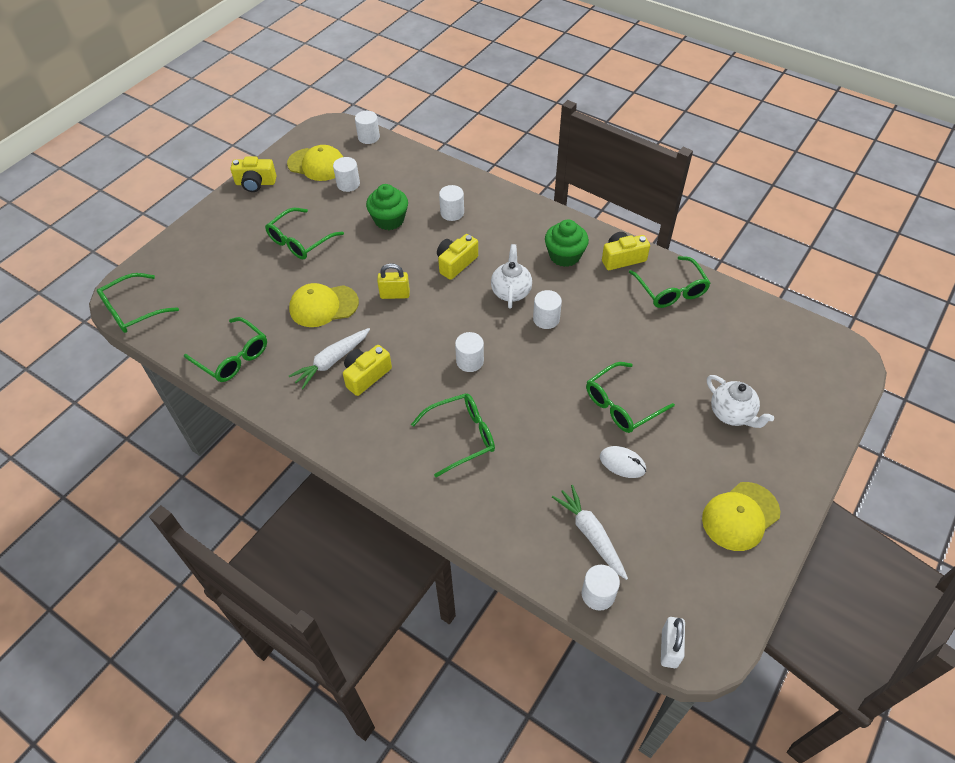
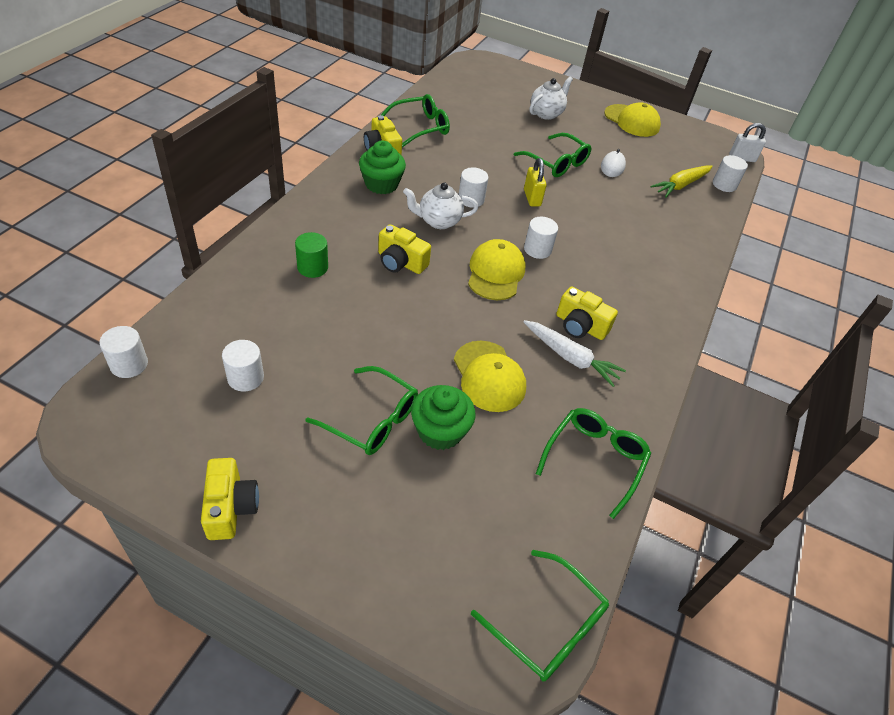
camera: 105 degrees left, 5 degrees down
yellow cap [287,145,343,181] -> yellow cap moved to [468,239,525,300]
green cupcake [366,184,408,230] -> green cupcake moved to [411,385,475,450]
yellow padlock [377,263,410,299] -> yellow padlock moved to [524,158,547,206]
green glasses [411,393,495,477] -> none
white cylinder [439,185,464,221] -> green cylinder [295,232,328,278]
white carrot [552,485,628,580] -> yellow carrot [650,165,713,198]

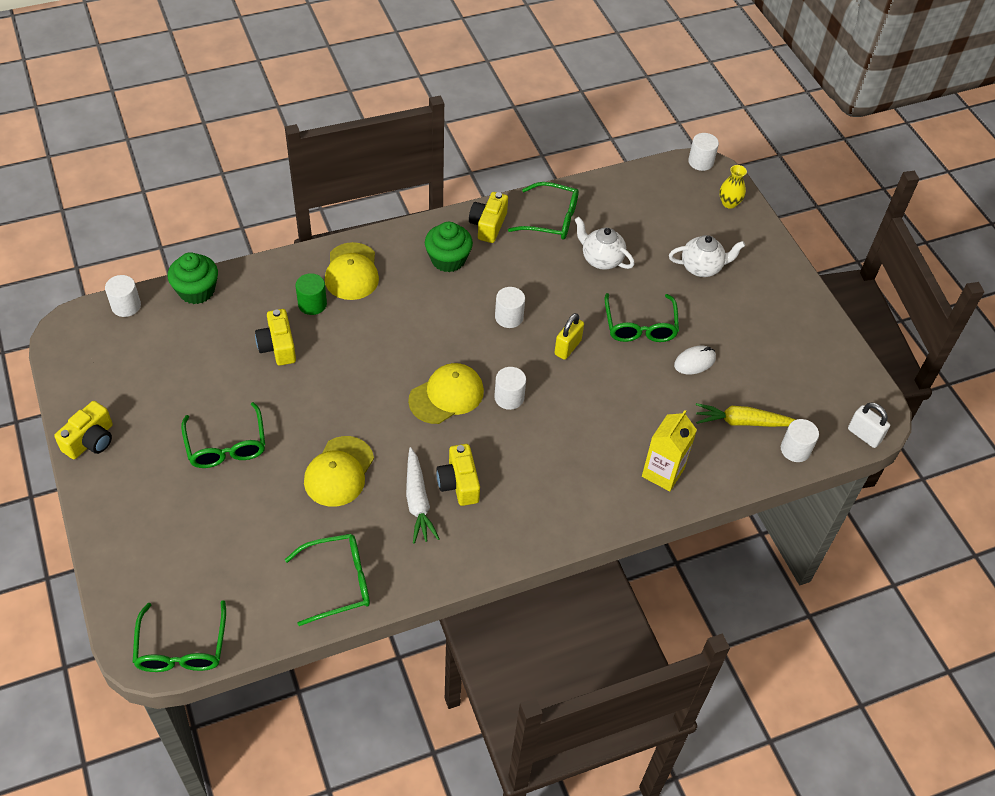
camera: 45 degrees right, 5 degrees up
white cylinder [222,340,264,392] -> white cylinder moved to [688,133,719,171]
yellow camera [378,224,431,274] -> yellow camera moved to [255,309,296,366]
white teapot [403,182,478,229] -> white teapot moved to [575,217,635,270]
green cupcake [411,385,475,450] -> green cupcake moved to [168,252,218,304]
yellow cap [604,102,661,137] -> yellow cap moved to [325,242,379,300]
none -> yellow carton [642,410,697,491]
none -> yellow vase [719,165,747,209]

